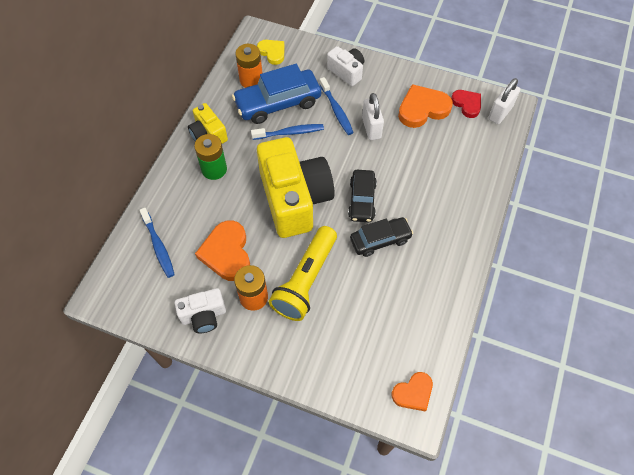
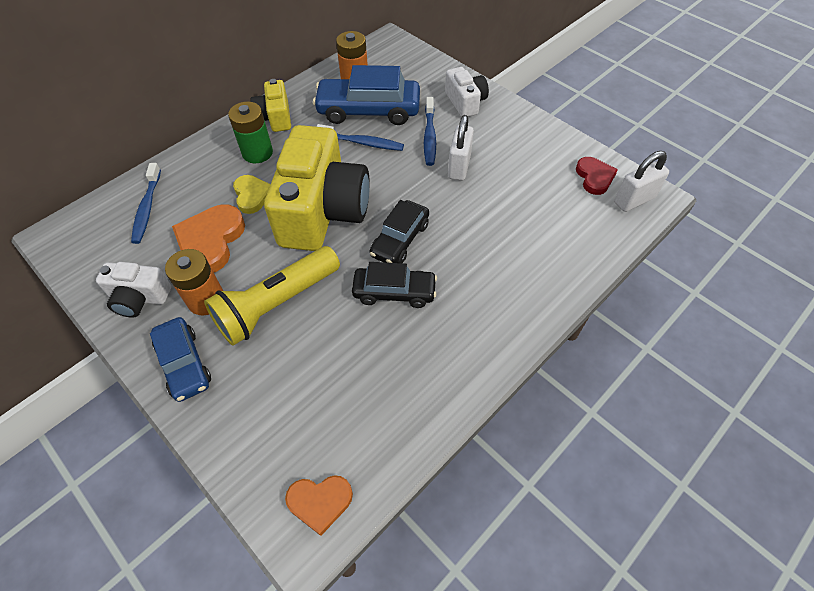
camera: 25 degrees right, 5 degrees down
yellow heart [257,40,284,65] -> yellow heart moved to [233,175,271,214]
orange heart [398,84,453,128] -> none
none -> blue car [150,317,211,402]

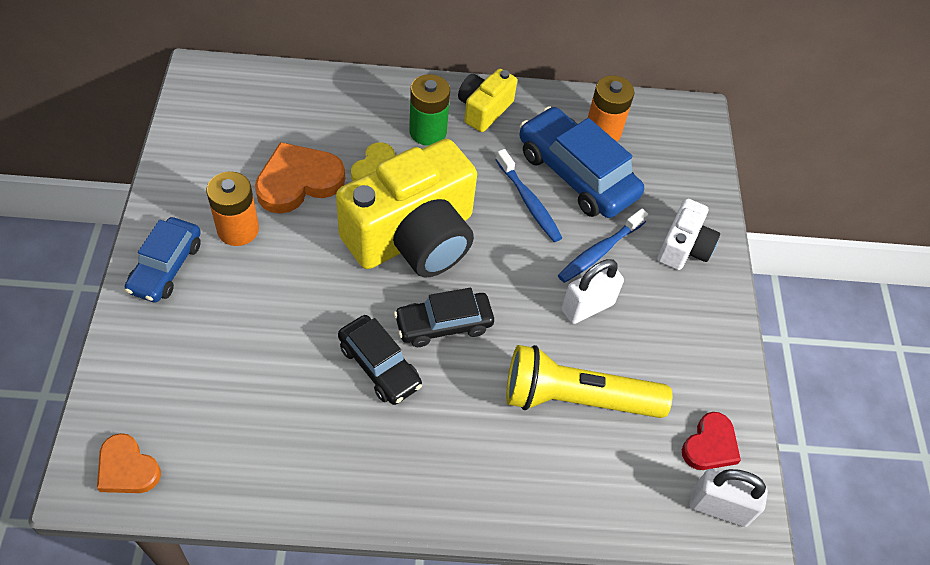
camera: 40 degrees right, 0 degrees up
white camera [96,262,171,318] -> none
blue toothbrush [131,163,161,244] -> none
yellow flashlight [204,246,340,346] -> yellow flashlight moved to [506,345,672,418]

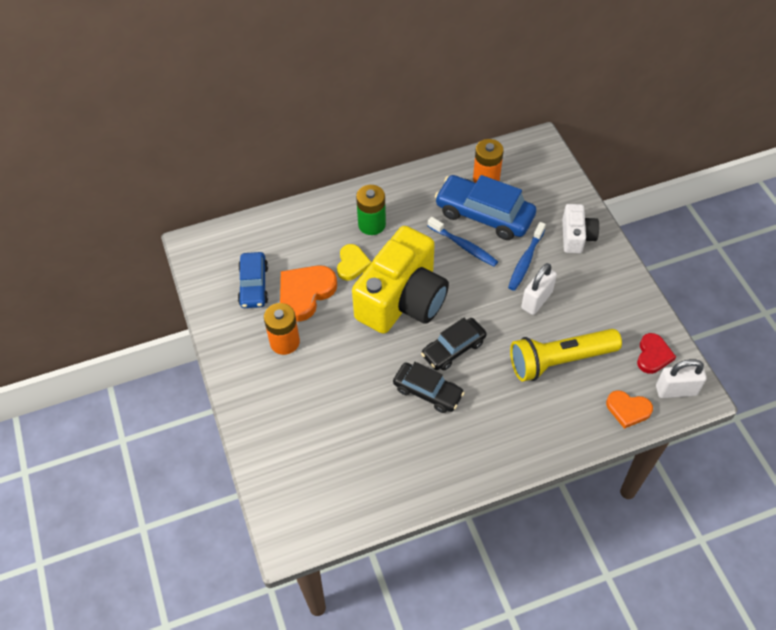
camera: 15 degrees left, 0 degrees up
orange heart [97,433,161,493] -> orange heart moved to [606,390,653,429]
blue car [125,217,201,302] -> blue car moved to [238,252,268,308]
yellow camera [458,69,517,132] -> none

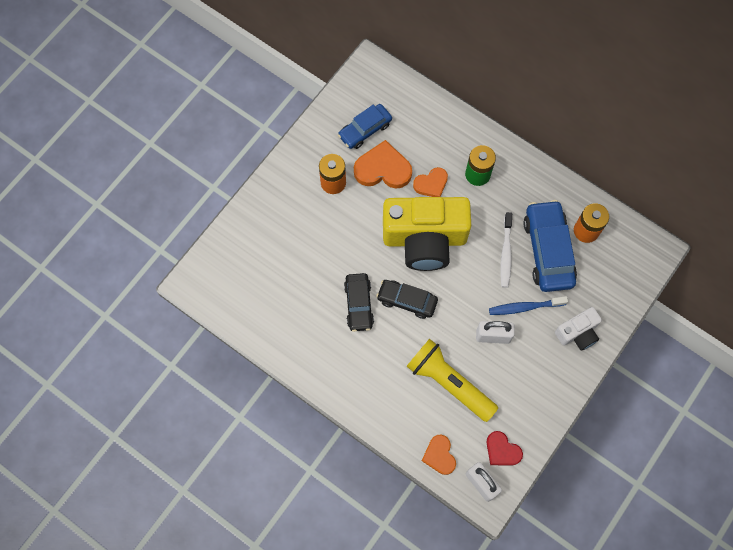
camera: 55 degrees right, 15 degrees up
yellow heart [337,244,372,281] -> orange heart [413,167,448,197]
blue toothbrush [428,217,498,267] -> white toothbrush [500,212,512,288]
red heart [637,333,676,374] -> red heart turned 60 degrees clockwise [487,431,523,466]

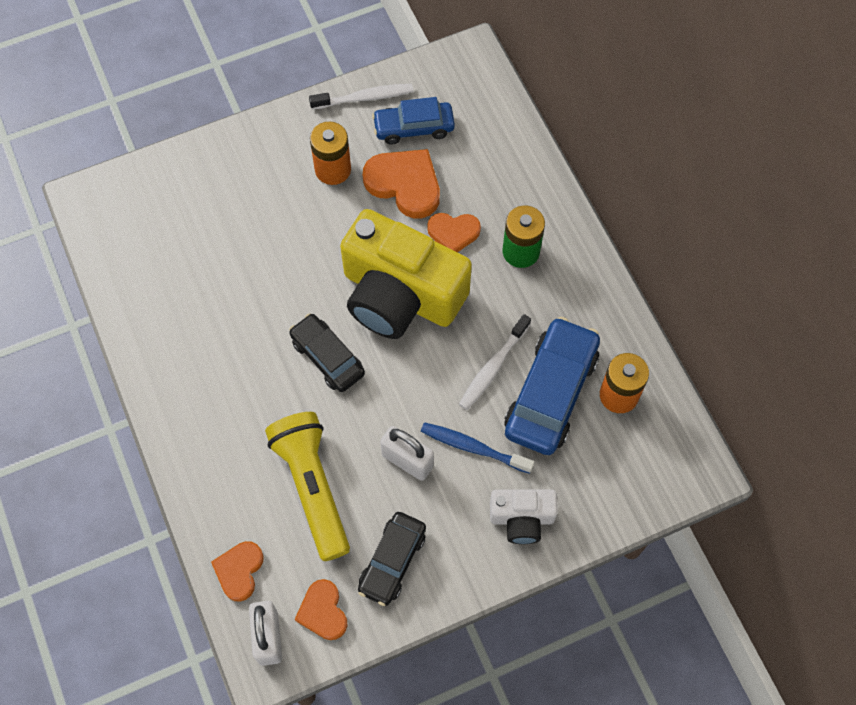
camera: 30 degrees right, 5 degrees down
black car [344,273,374,332] -> black car moved to [358,512,426,606]
red heart [487,431,523,466] -> orange heart [295,579,348,640]
none -> white toothbrush [309,84,413,109]

